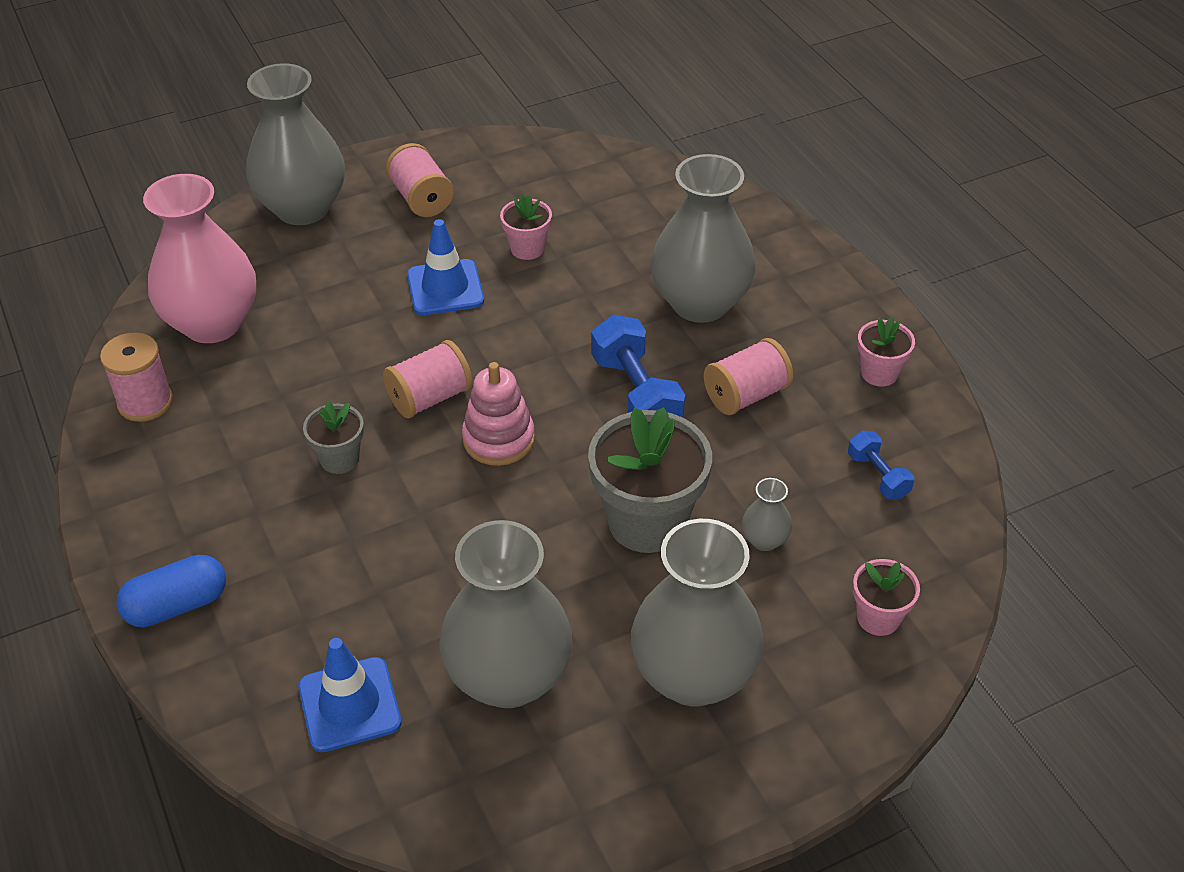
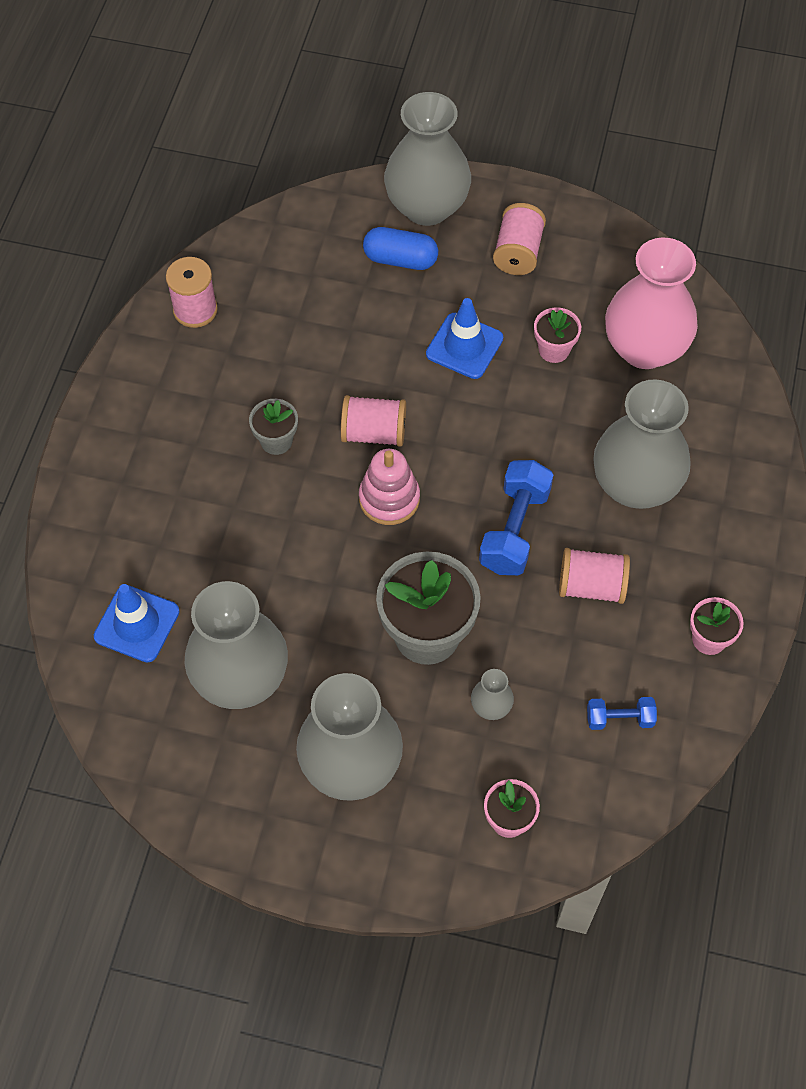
camera: 40 degrees right, 15 degrees up
blue capsule [116,555,226,627] -> blue capsule moved to [363,227,438,270]
pink vase [143,174,256,343] -> pink vase moved to [605,238,698,369]
blue dumbbell [848,431,914,500] -> blue dumbbell turned 75 degrees clockwise [587,697,657,730]

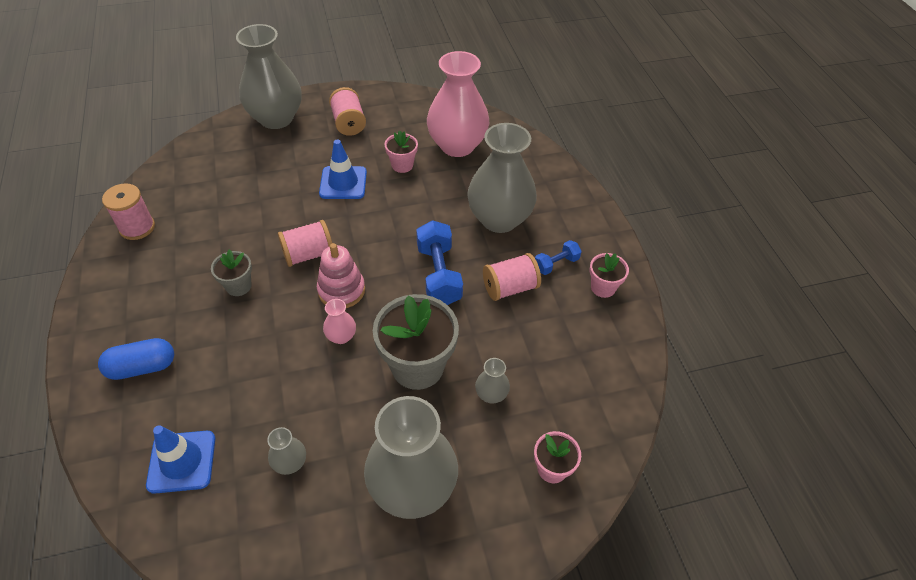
camera: 30 degrees left, 10 degrees down
grey vase [184,581,288,709] -> grey vase [267,427,306,475], size x0.42
blue capsule [363,227,438,270] -> blue capsule moved to [98,338,174,380]
blue dumbbell [587,697,657,730] -> blue dumbbell moved to [535,240,582,275]
none -> pink vase [323,299,356,344]

